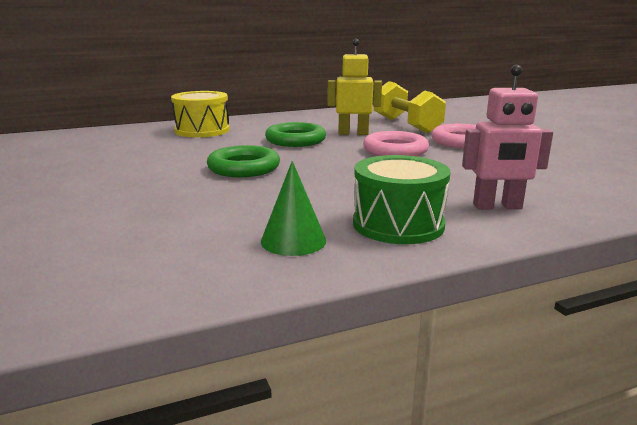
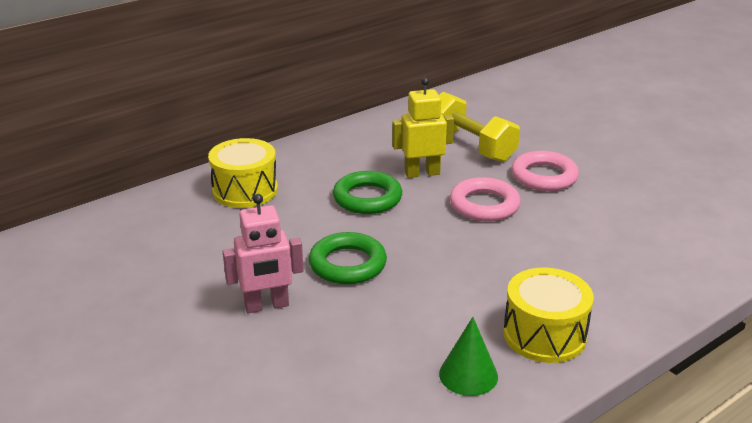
camera: 15 degrees left, 10 degrees up
green drum [353,155,450,244] -> yellow drum [503,267,594,363]
pink robot [462,65,553,209] -> pink robot moved to [223,194,304,313]

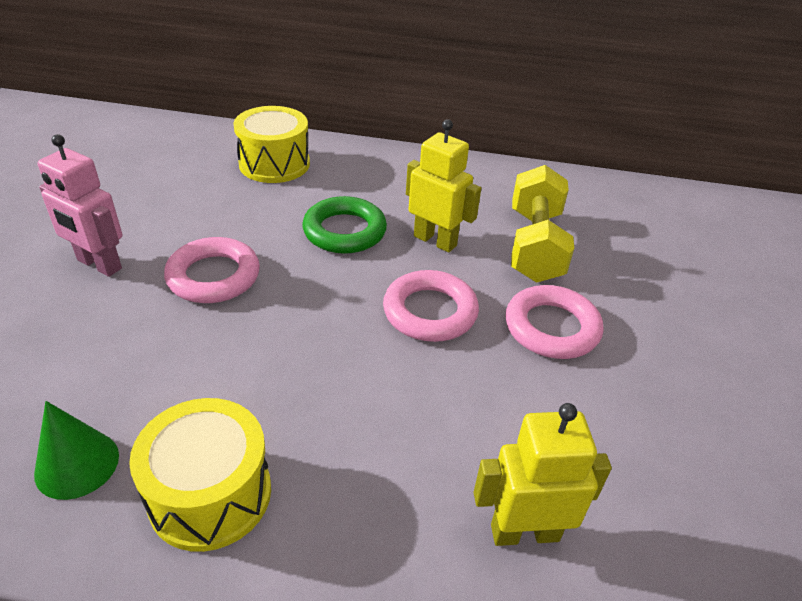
camera: 45 degrees right, 10 degrees up
green ring [309,232,387,284] -> pink ring [164,237,260,303]
none -> yellow robot [474,403,612,546]

